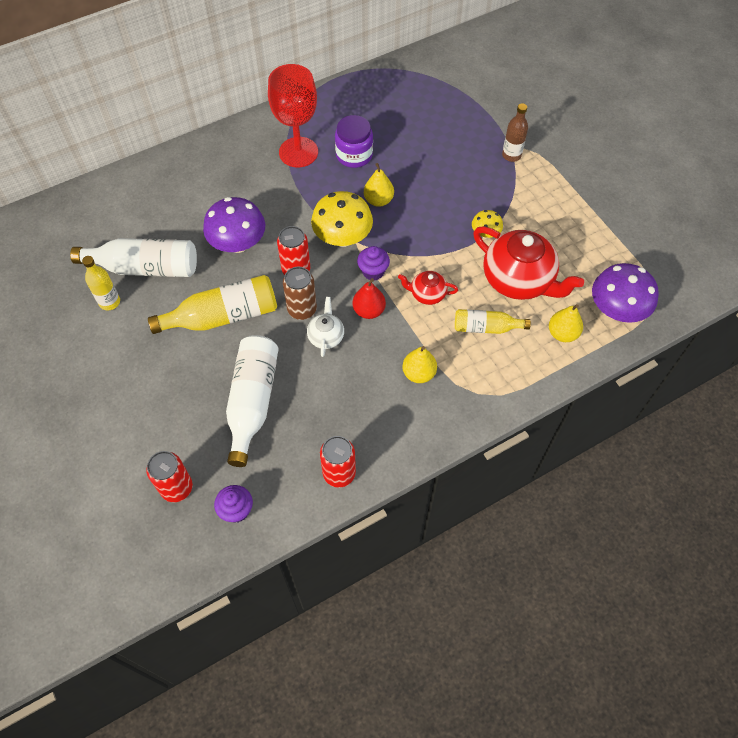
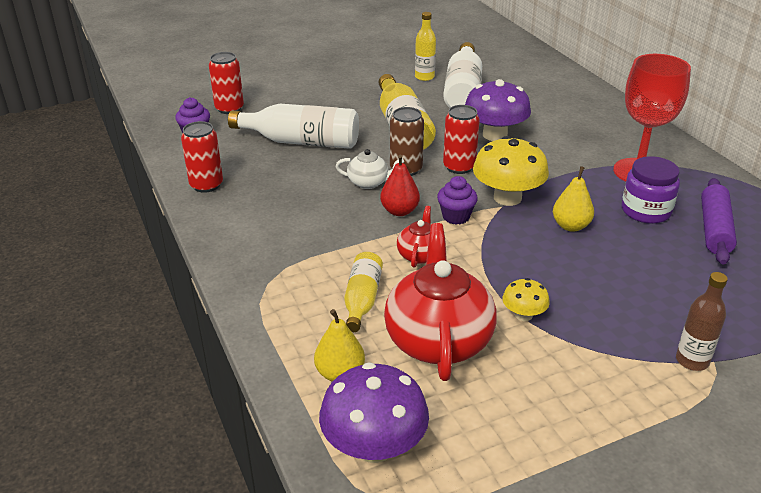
camera: 95 degrees right, 25 degrees down
yellow pear [402,346,437,383] -> none
red teapot [473,226,584,300] -> red teapot turned 135 degrees clockwise [384,223,497,381]
none -> purple rolling pin [701,178,737,265]

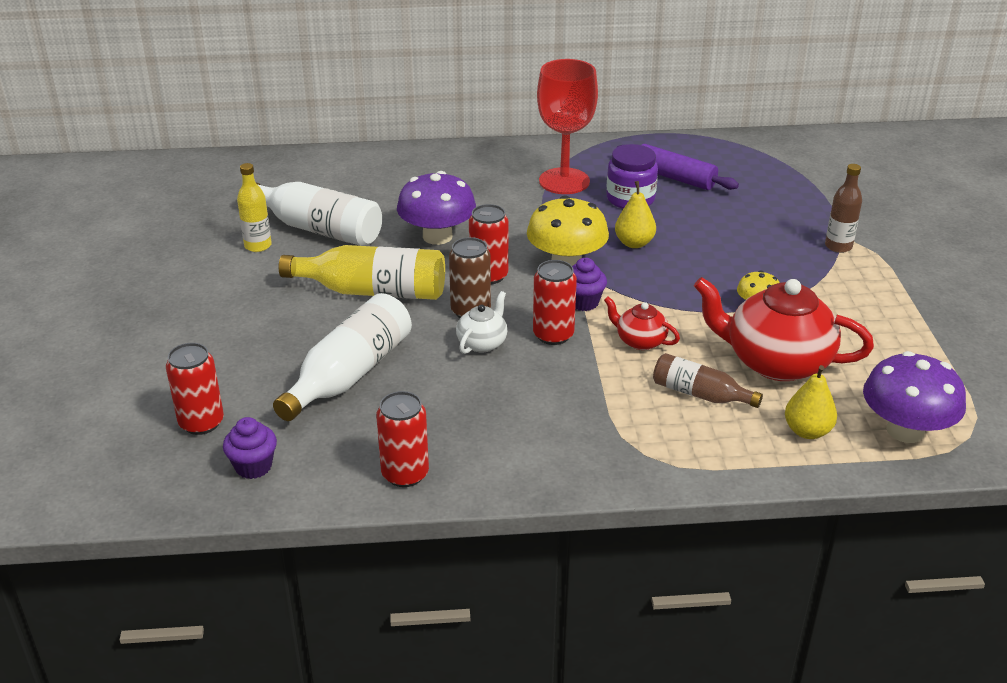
camera: 70 degrees left, 0 degrees up
yellow bottle [344,252,383,332] -> brown bottle [653,353,763,408]
red pear [380,155,420,216] -> red can [533,260,577,345]

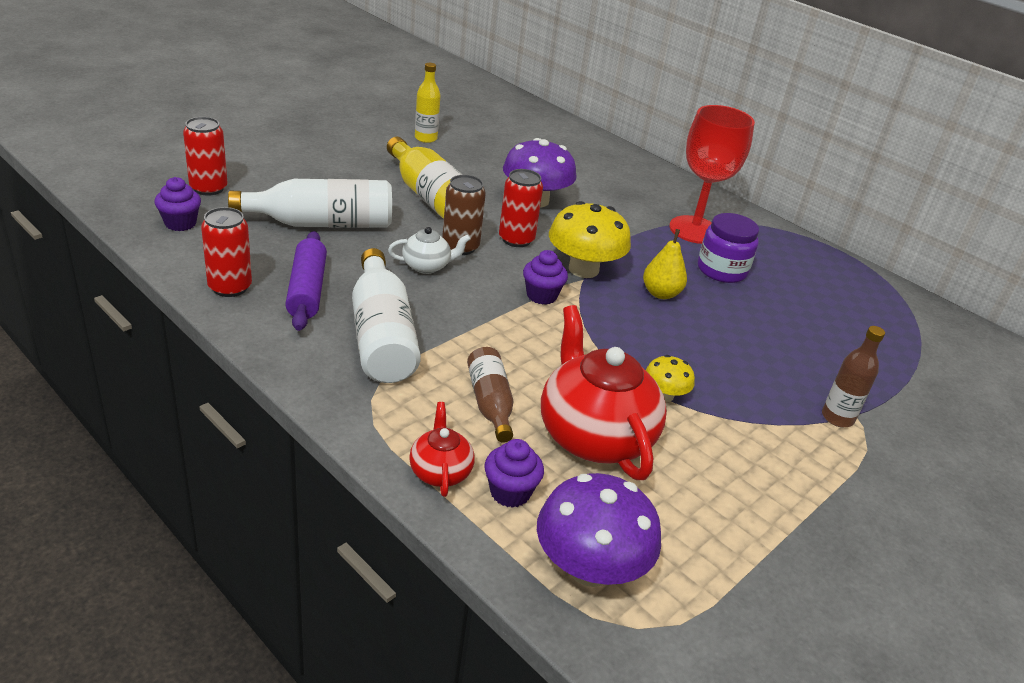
camera: 45 degrees right, 0 degrees up
white bottle [256,182,382,246] -> white bottle moved to [352,248,421,383]
red can [533,260,577,345] -> none
red teapot [604,297,680,350] -> red teapot moved to [409,402,475,497]
purple rolling pin [616,144,739,190] -> purple rolling pin moved to [285,231,327,331]
yellow pear [785,365,837,439] -> purple cupcake [485,439,544,508]

